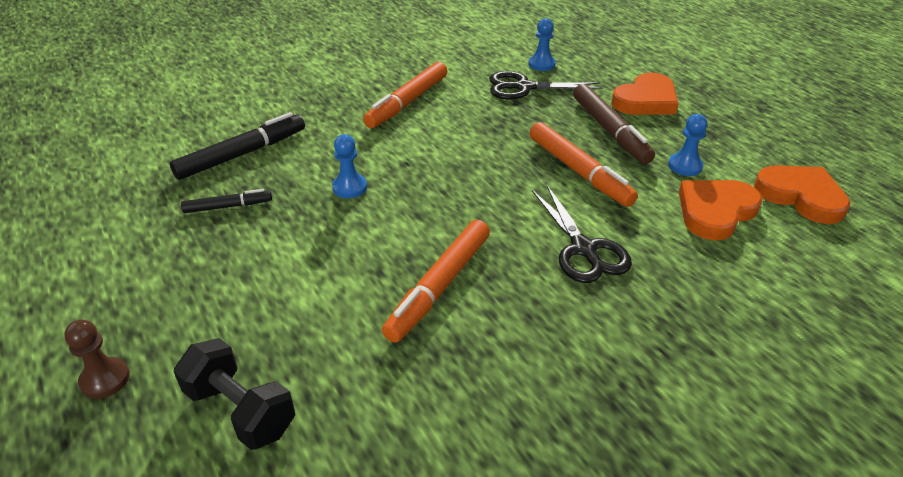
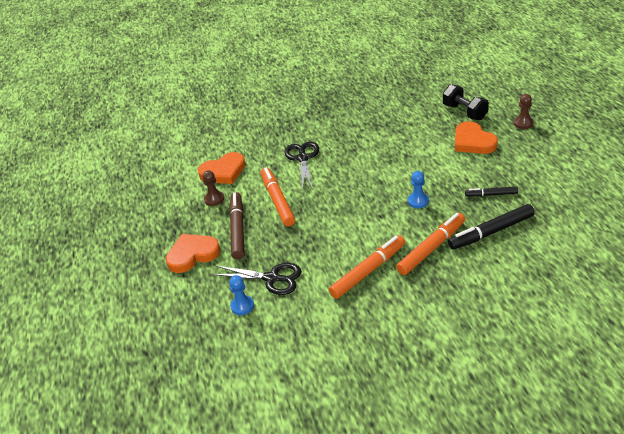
camera: 160 degrees left, 0 degrees up
orange marker [382,220,490,343] -> orange marker moved to [396,213,465,275]
blue pawn [668,114,707,176] -> brown pawn [202,170,224,206]
orange heart [754,165,851,224] -> orange heart moved to [455,121,498,154]

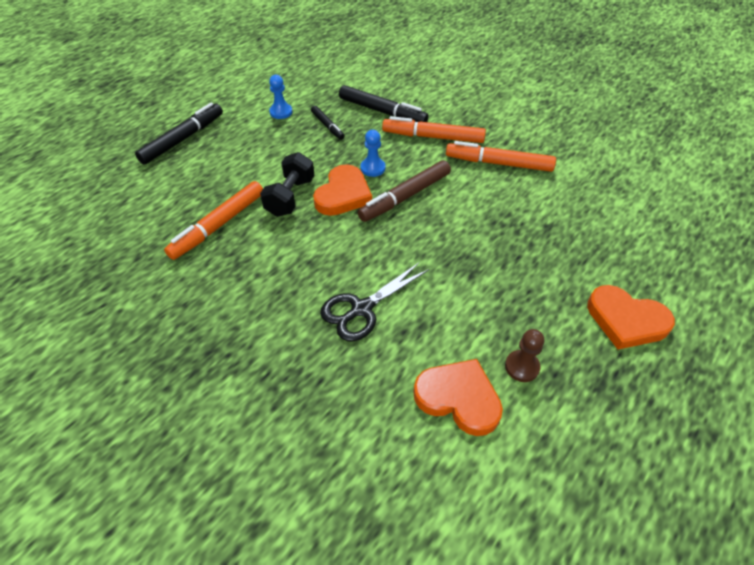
camera: 130 degrees left, 10 degrees up
black scissors [213,263,302,295] -> none
brown marker [229,192,245,259] -> brown marker moved to [358,160,451,222]
blue pawn [229,275,254,315] -> blue pawn moved to [269,75,292,119]
orange marker [261,167,295,227] -> orange marker moved to [164,181,263,260]
black dumbbell [443,84,489,120] -> black dumbbell moved to [260,152,315,217]
orange heart [455,121,498,154] -> orange heart moved to [313,164,372,216]
brown pawn [514,94,534,129] -> black marker [135,102,223,165]

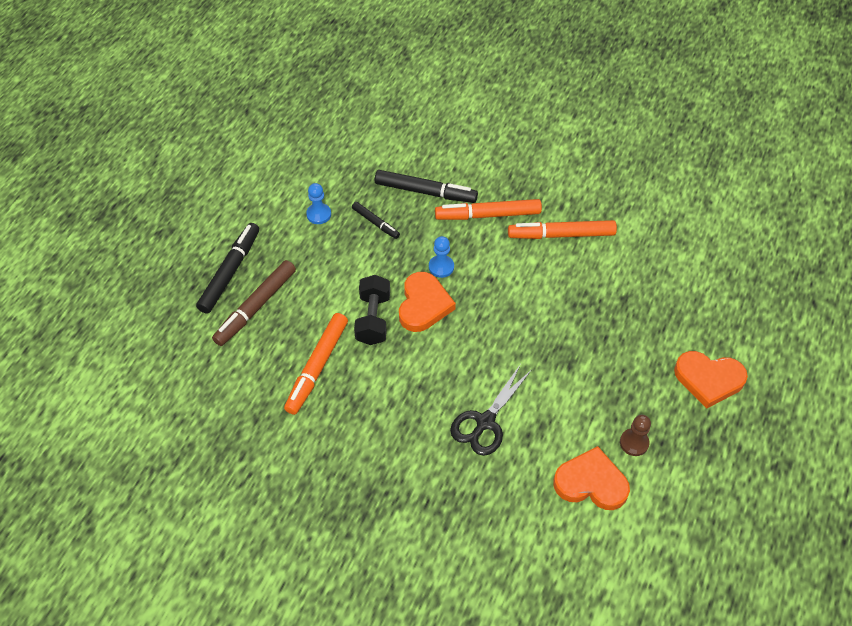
camera: 15 degrees left, 5 degrees up
brown marker [358,160,451,222] -> brown marker moved to [212,260,296,346]

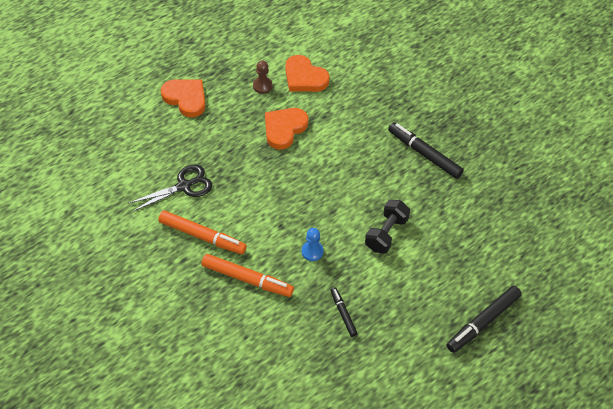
camera: 155 degrees left, 0 degrees up
brown marker [212,260,296,346] -> none
orange marker [284,313,348,415] -> none
blue pawn [306,183,331,224] -> none
black marker [375,170,478,203] -> black marker moved to [388,122,464,179]
orange heart [399,272,456,332] -> orange heart moved to [265,108,308,150]
black scissors [450,364,531,456] -> black scissors moved to [129,165,212,212]

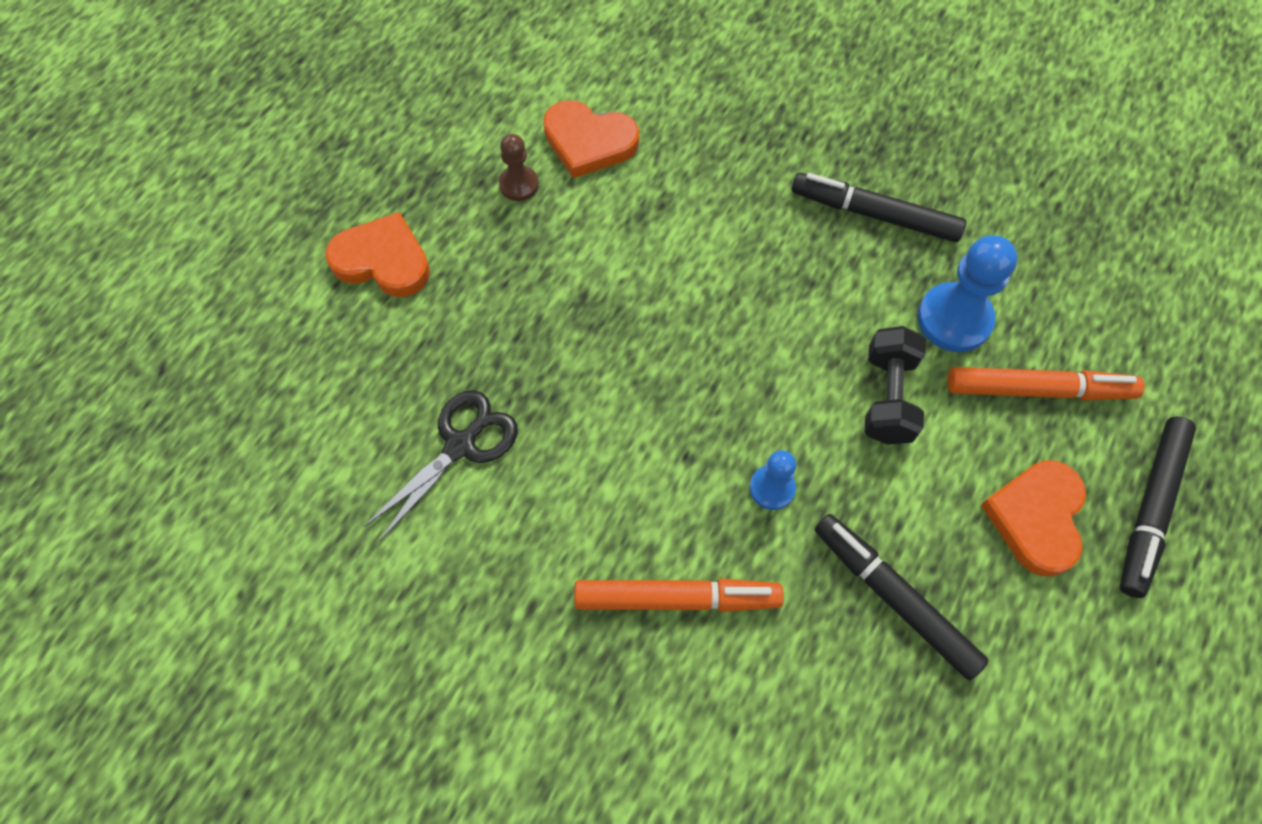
camera: 20 degrees left, 10 degrees up
orange marker [158,210,247,254] -> orange marker moved to [947,367,1145,400]
orange heart [265,108,308,150] -> orange heart moved to [981,460,1086,577]
black marker [331,287,358,337] -> black marker [815,514,989,680], size x1.77
none -> blue pawn [917,235,1017,352]

